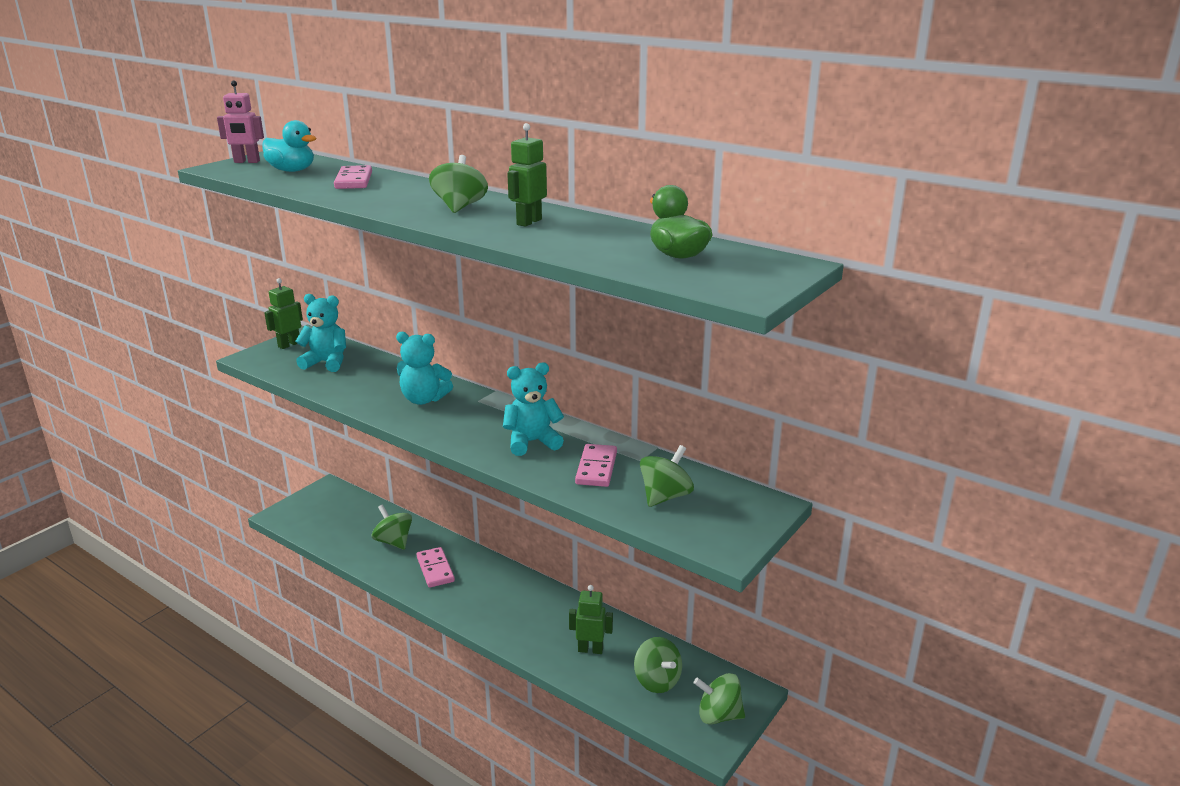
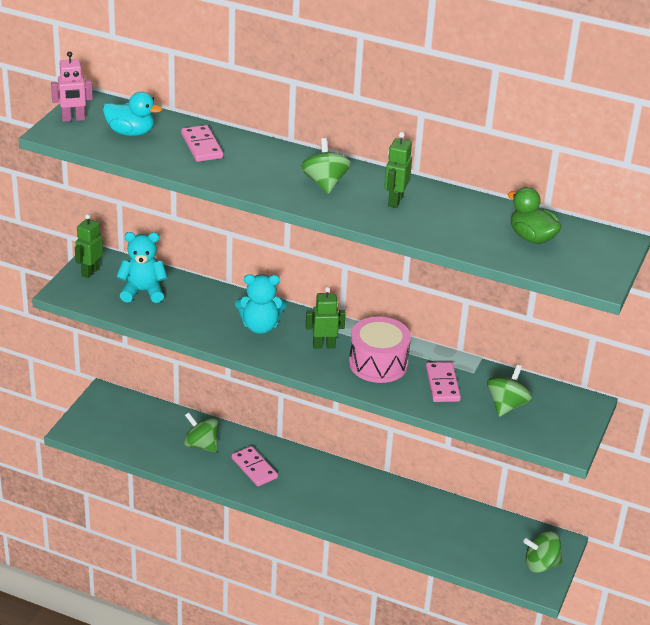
camera: 15 degrees left, 10 degrees up
turquoise teddy bear [503,362,564,456] -> pink drum [349,316,411,383]
green robot [569,585,613,654] -> green robot moved to [306,287,346,349]
green spinning top [634,637,682,693] -> none

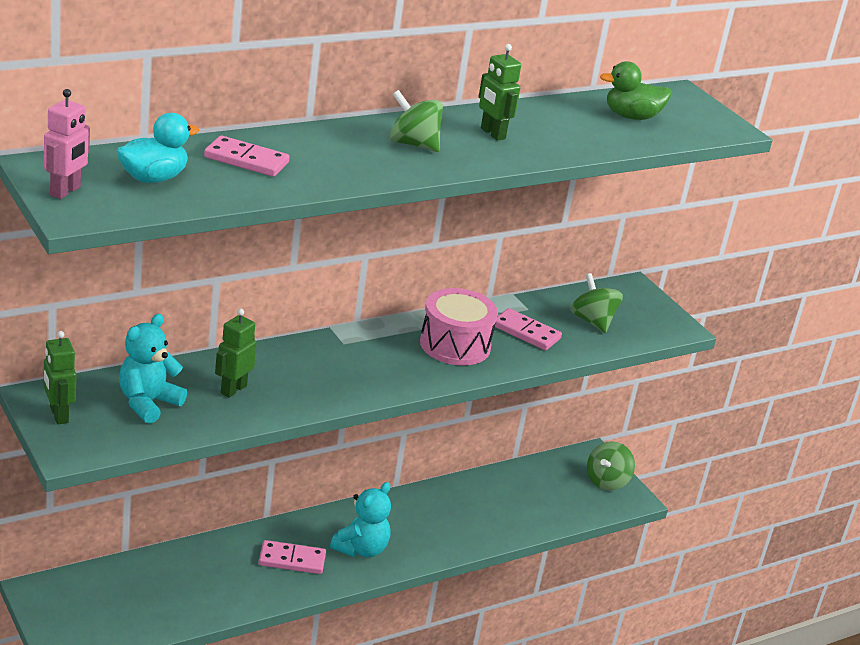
camera: 55 degrees left, 5 degrees down
green spinning top [184,412,219,452] -> none
turquoise teddy bear [235,274,287,334] -> turquoise teddy bear moved to [330,482,391,557]
green robot [306,287,346,349] -> green robot moved to [215,309,257,398]

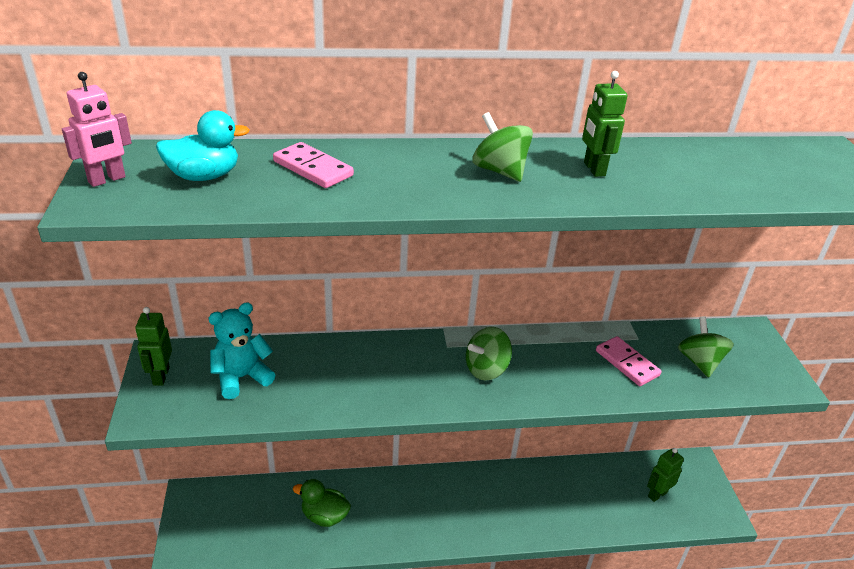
camera: 25 degrees right, 5 degrees up
green robot [215,309,257,398] -> green robot moved to [647,448,684,502]
pink domino [259,540,326,574] -> none
turquoise teddy bear [330,482,391,557] -> none
pink drum [420,288,498,366] -> none
green spinning top [587,441,635,491] -> green spinning top moved to [466,327,512,380]
green duck [600,61,671,120] -> green duck moved to [293,479,351,527]

